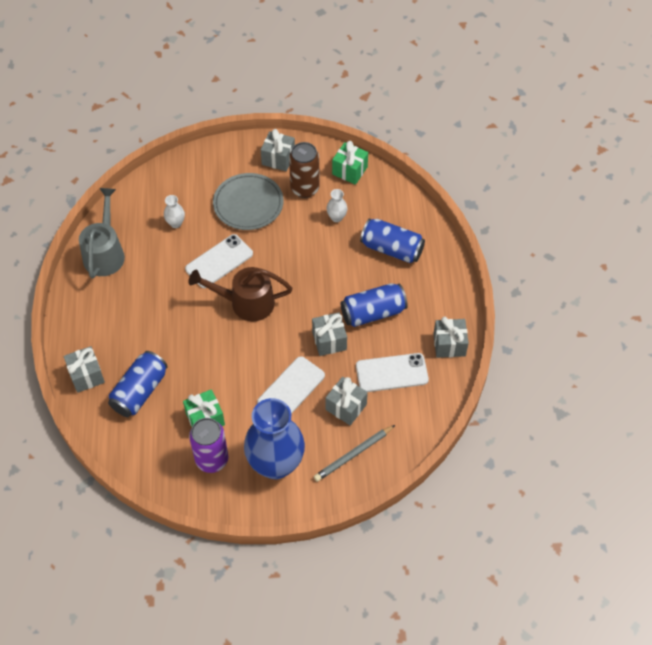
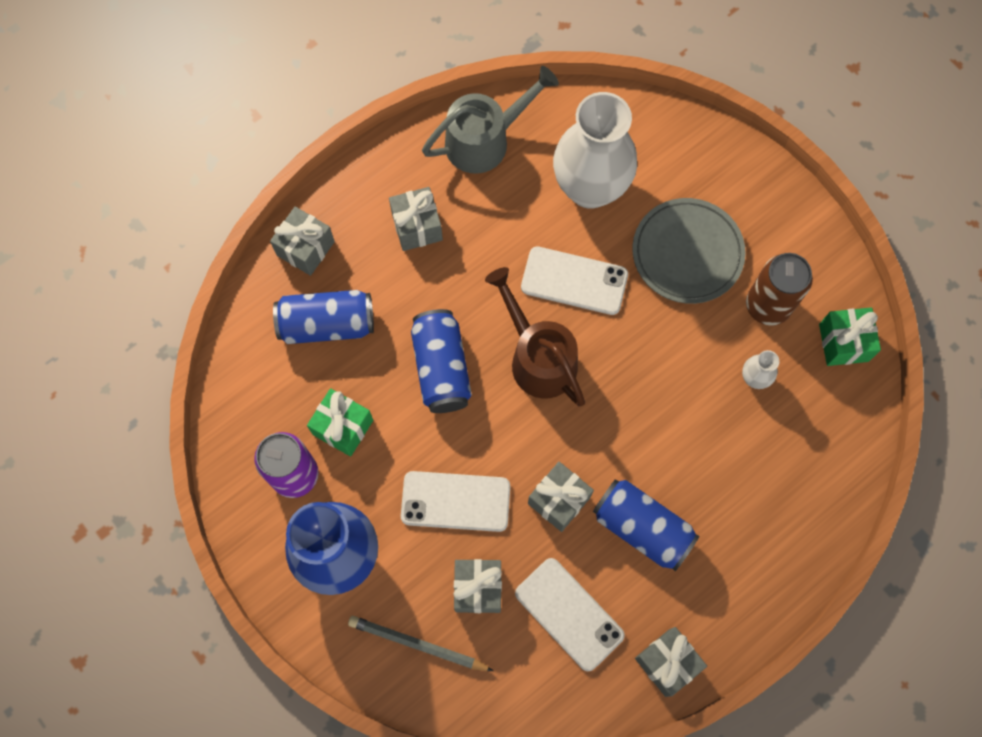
camera: 55 degrees right, 15 degrees up
white vase [164,195,185,228] -> white vase [553,92,637,209], size x2.49
grey gift [261,129,295,171] -> grey gift moved to [389,187,443,251]
blue can [360,218,425,263] -> blue can moved to [411,309,472,413]

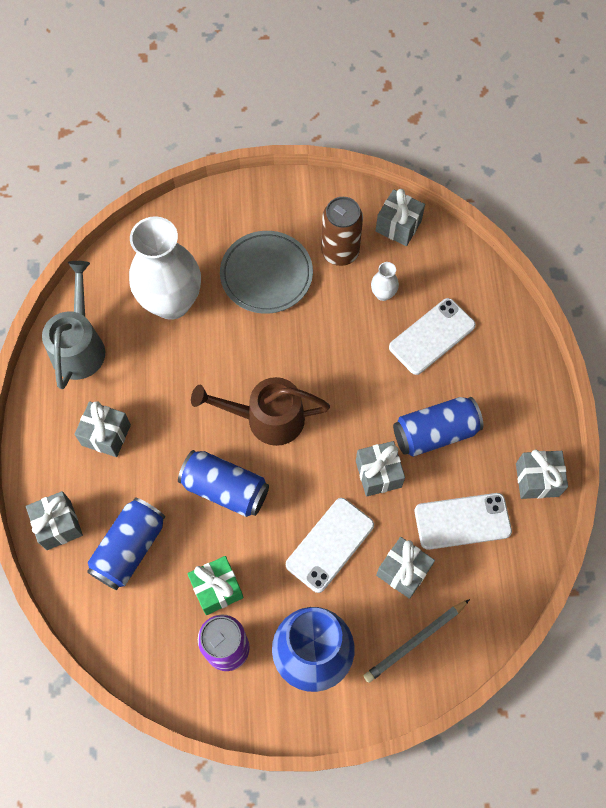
camera: 55 degrees left, 5 degrees down
white phone [521,246,628,315] -> white phone moved to [389,298,476,375]
green gift [819,307,881,366] -> grey gift [376,189,425,246]

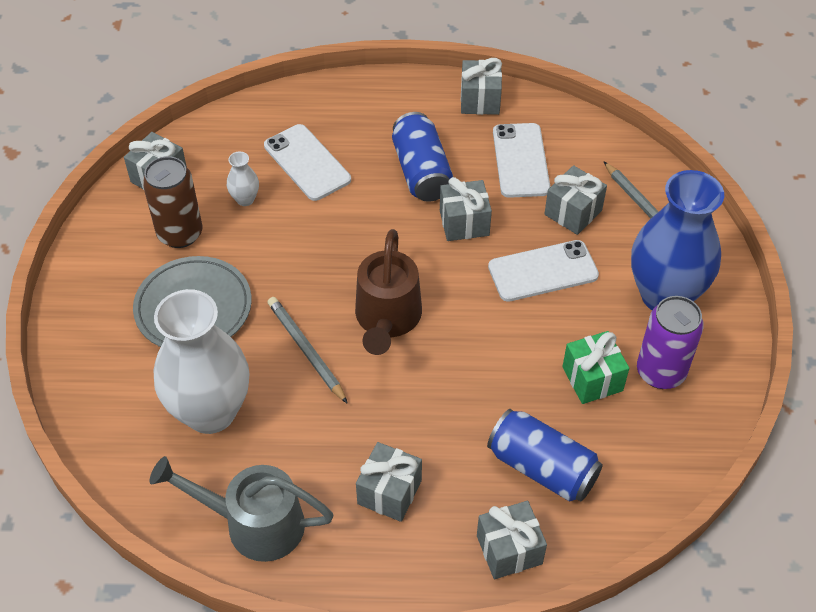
camera: 85 degrees left, 15 degrees down
blue can [178,450,269,517] -> none
white phone [286,498,374,593] -> white phone turned 60 degrees counterclockwise [488,240,599,302]
none -> grey pencil [267,297,348,404]

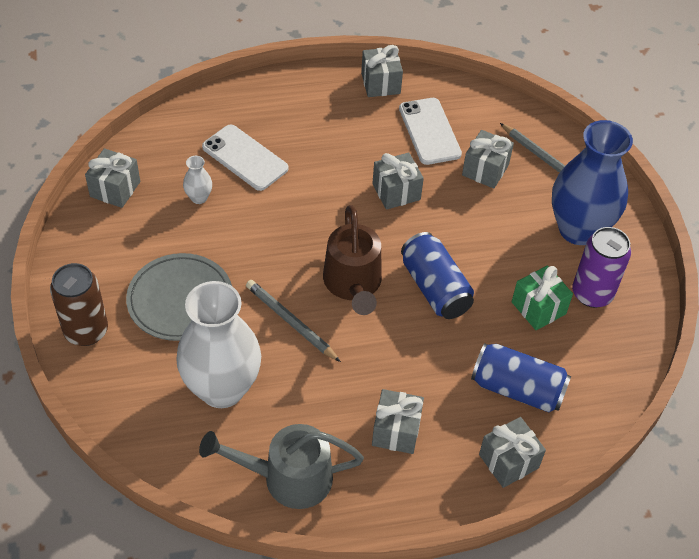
camera: 15 degrees left, 0 degrees up
brown can [143,156,203,248] -> brown can moved to [50,263,108,346]
blue can [392,112,453,202] -> blue can moved to [401,232,474,319]
white phone [488,240,599,302] -> none

